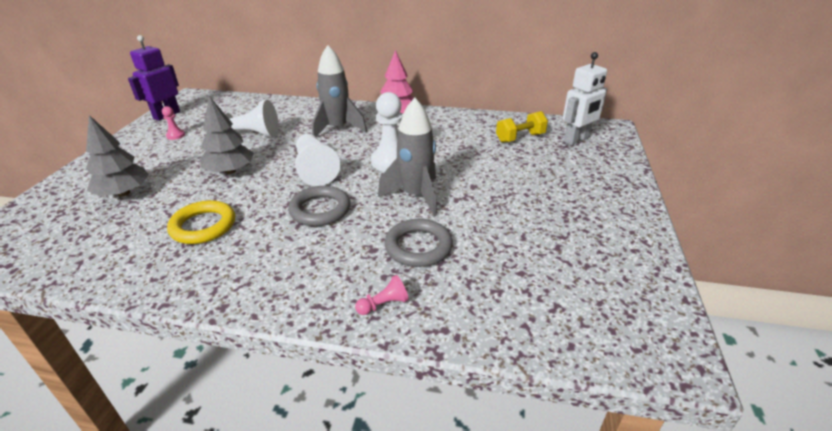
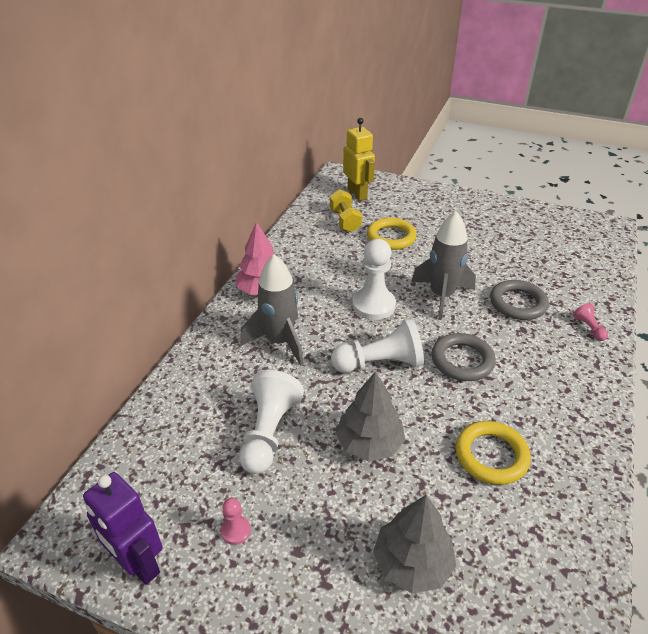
camera: 80 degrees left, 5 degrees up
white robot [562,52,607,145] -> yellow robot [343,118,375,201]
none -> yellow ring [367,218,417,250]

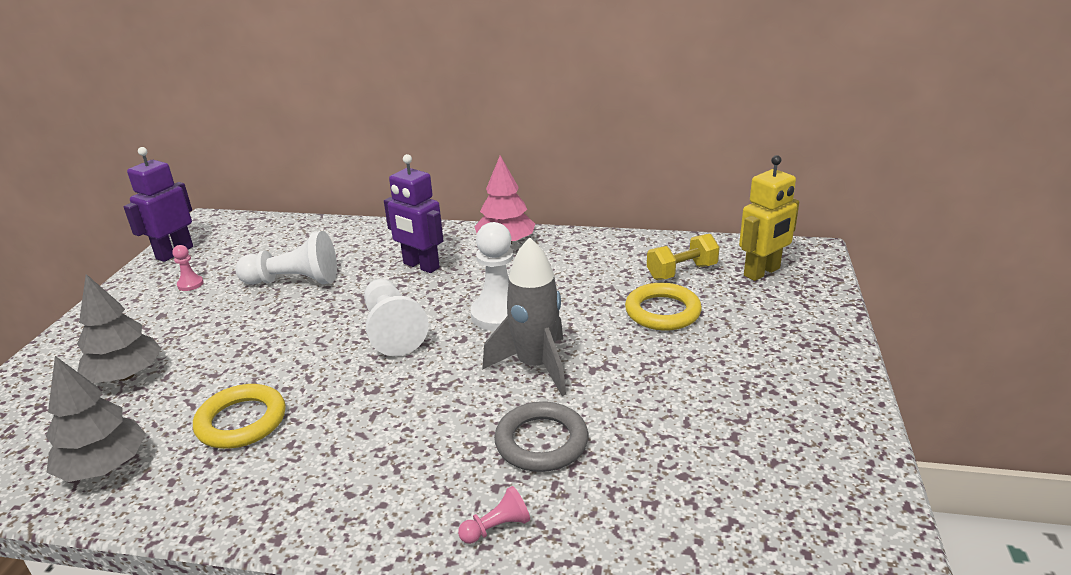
camera: 80 degrees right, 10 degrees down
grey rocket [240,254,304,366] -> purple robot [384,154,443,273]
grey tree [336,371,405,461] -> grey tree moved to [46,356,146,482]
grey ring [432,333,496,381] -> none

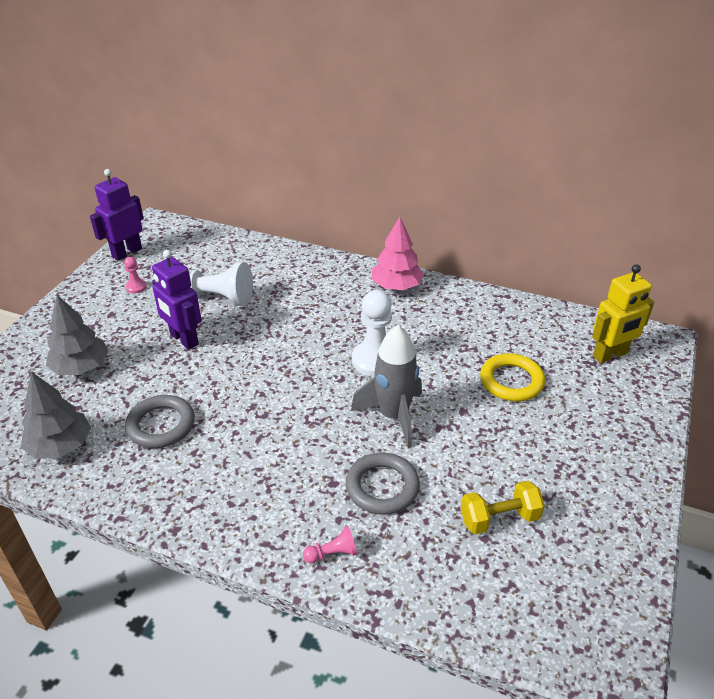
camera: 10 degrees right, 10 degrees up
yellow ring [193,384,286,449] -> grey ring [125,395,195,448]
white pawn [364,279,429,356] -> none
purple robot [384,154,443,273] -> purple robot moved to [152,250,201,350]
yellow dumbbell [647,234,720,280] -> yellow dumbbell moved to [461,481,545,534]

